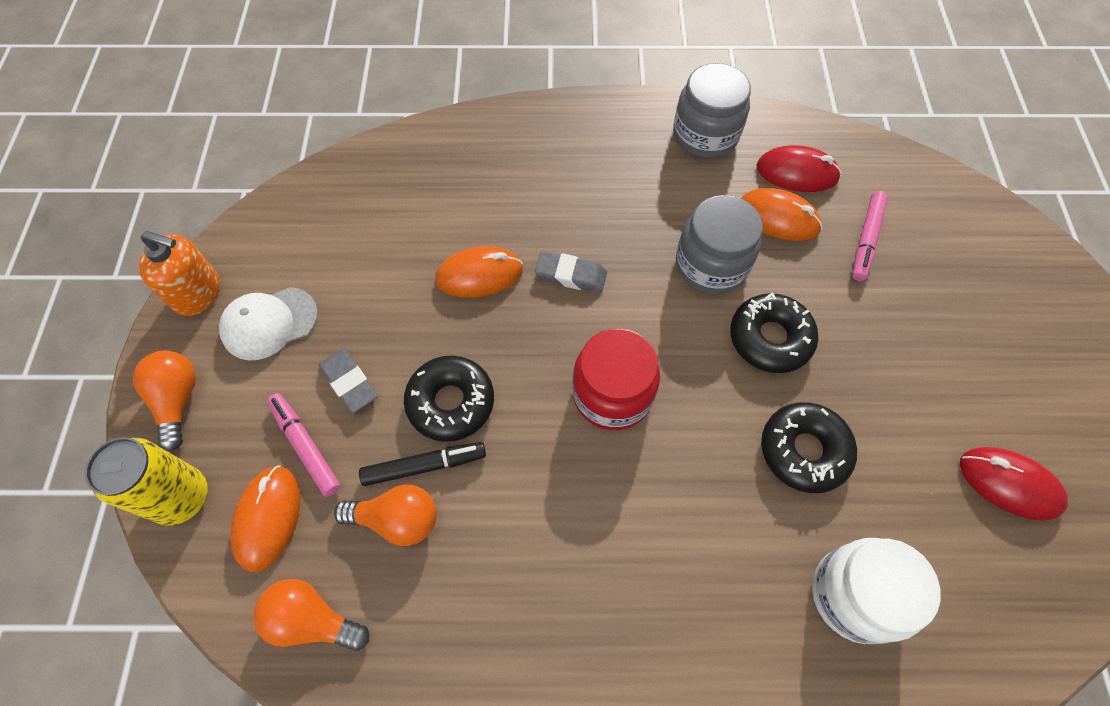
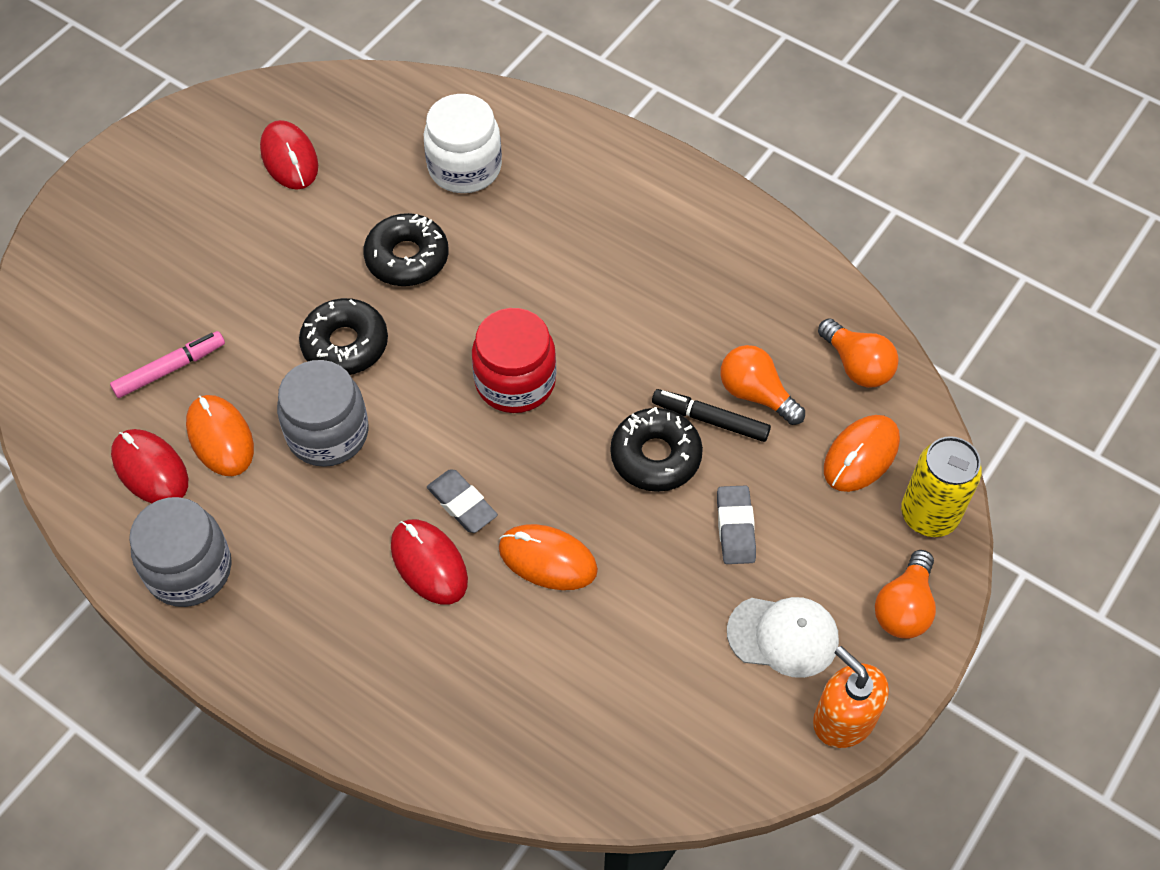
camera: 145 degrees left, 5 degrees down
pink marker [267,393,341,497] -> none
none -> red mouse [391,519,468,605]

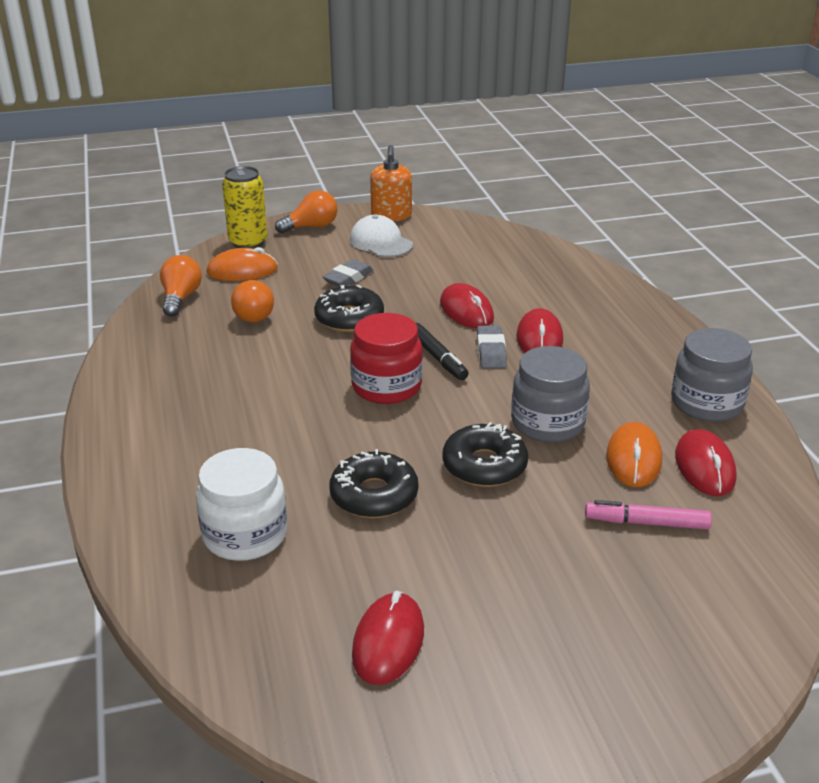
camera: 140 degrees left, 25 degrees down
orange mouse [499,524,598,590] -> red mouse [440,283,494,328]
black marker [652,389,771,442] -> black marker moved to [415,323,469,380]

